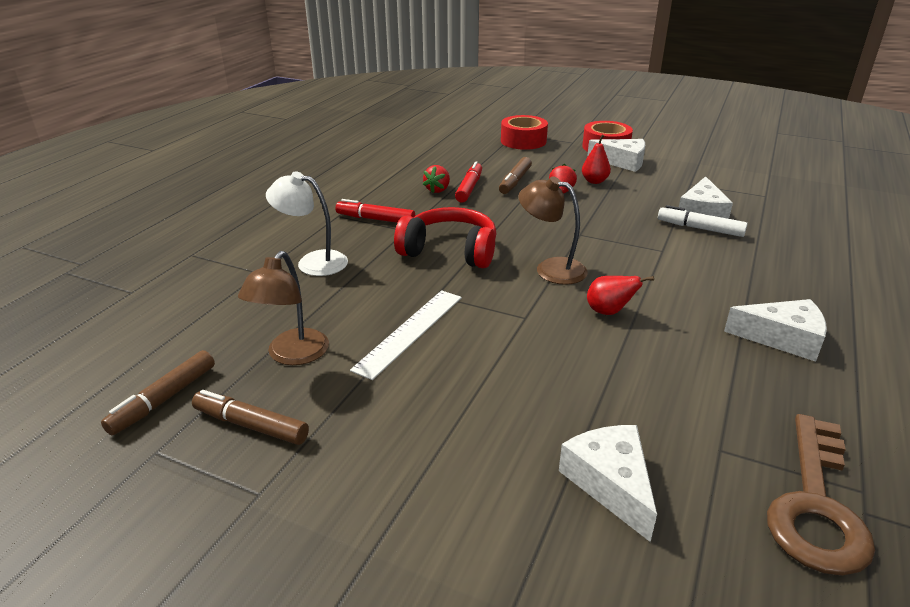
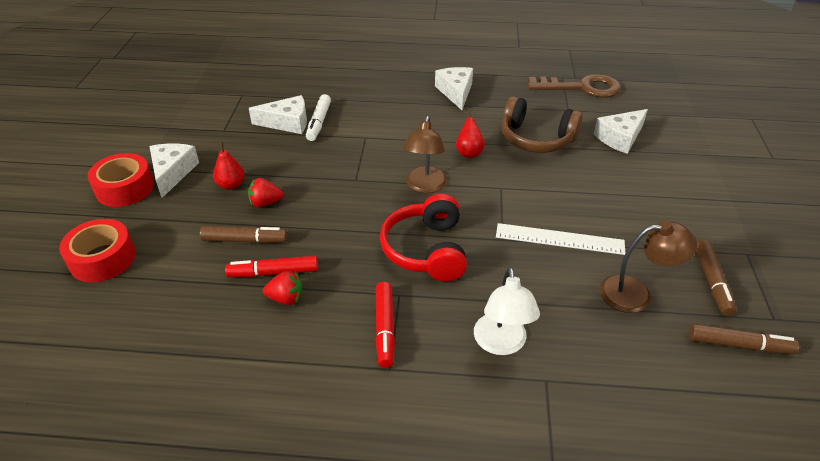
camera: 110 degrees left, 10 degrees up
none -> brown headphones [501,96,583,153]

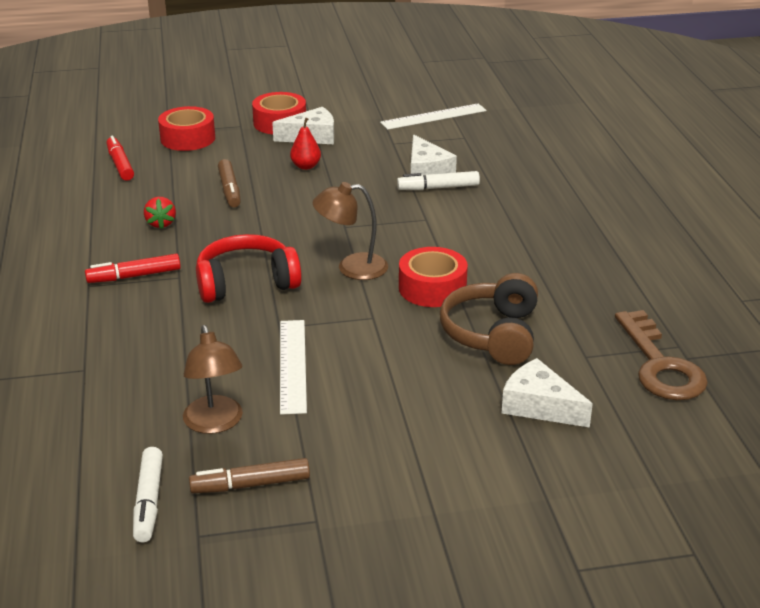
camera: 75 degrees right, 10 degrees down
red marker [225,256,318,277] -> red marker moved to [106,136,134,181]
red strawberry [248,178,283,207] -> none
white cheese [435,67,473,110] -> none
red pear [456,110,485,158] -> red tape [399,247,468,307]
white lamp [474,267,540,355] -> none
brown marker [689,324,799,354] -> white marker [133,447,163,542]
none -> white ruler [380,104,487,130]

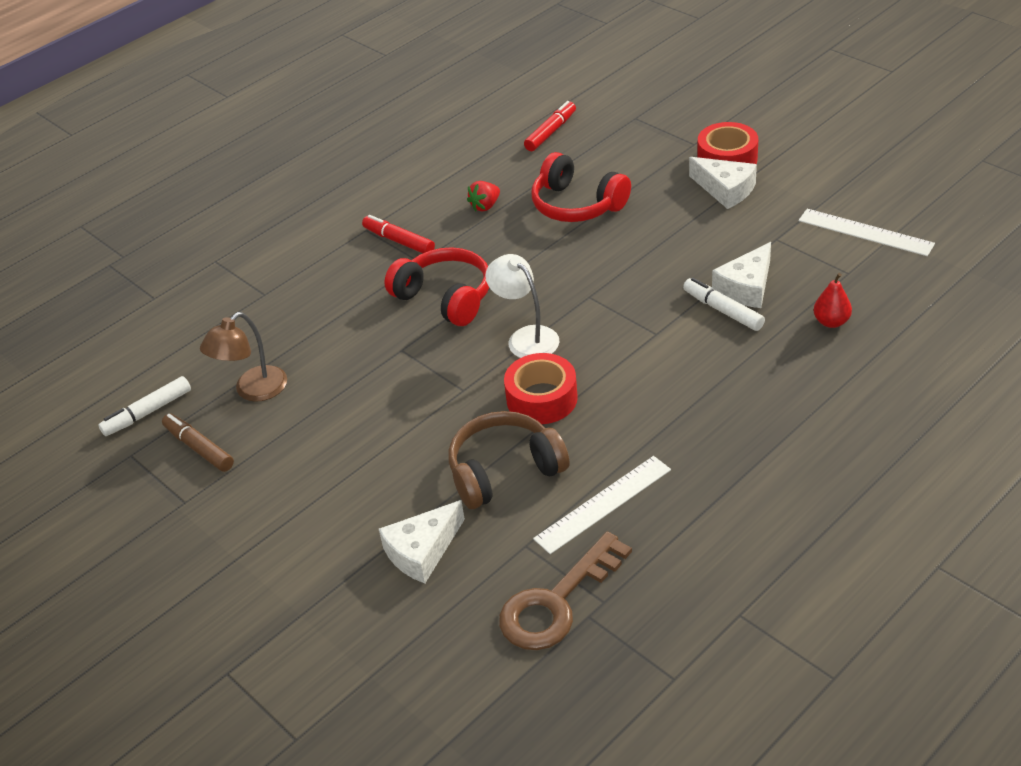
camera: 60 degrees right, 10 degrees up
red tape [158,106,215,151] -> none
brown marker [218,159,241,207] -> red headphones [531,152,631,222]
white ruler [280,320,307,415] -> white ruler moved to [533,456,671,554]
red pear [290,118,321,170] -> red pear moved to [814,273,852,328]
brown lamp [313,182,388,280] -> white lamp [486,254,559,358]
white cheese [502,358,593,428] -> white cheese turned 135 degrees counterclockwise [379,500,465,583]

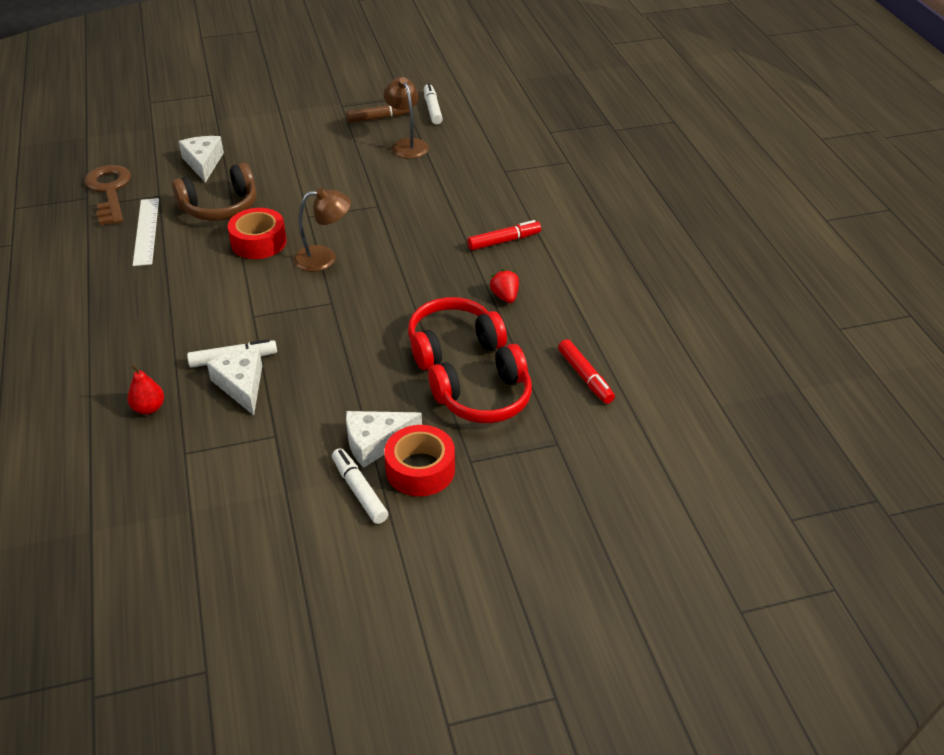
camera: 115 degrees right, 0 degrees up
red headphones [384,247,489,326] -> red headphones moved to [428,344,532,423]
brown headphones [448,411,570,509] -> brown headphones turned 60 degrees clockwise [172,163,256,221]
white lamp [486,254,559,358] -> brown lamp [293,188,351,272]
white ruler [799,209,935,256] -> none
none -> white marker [332,448,388,524]

